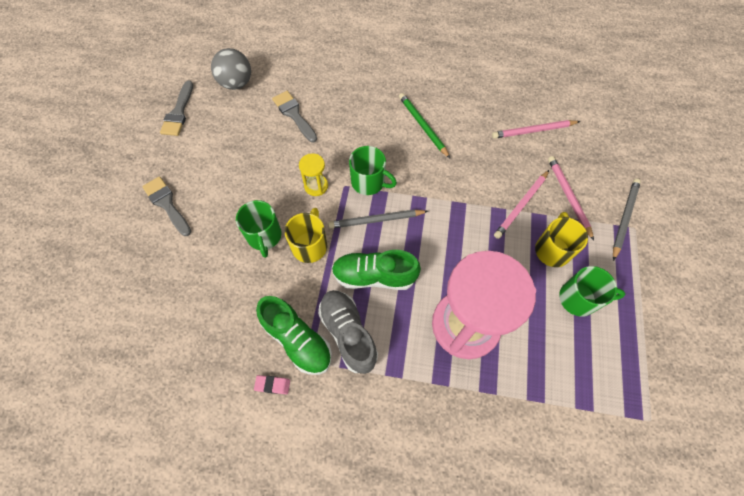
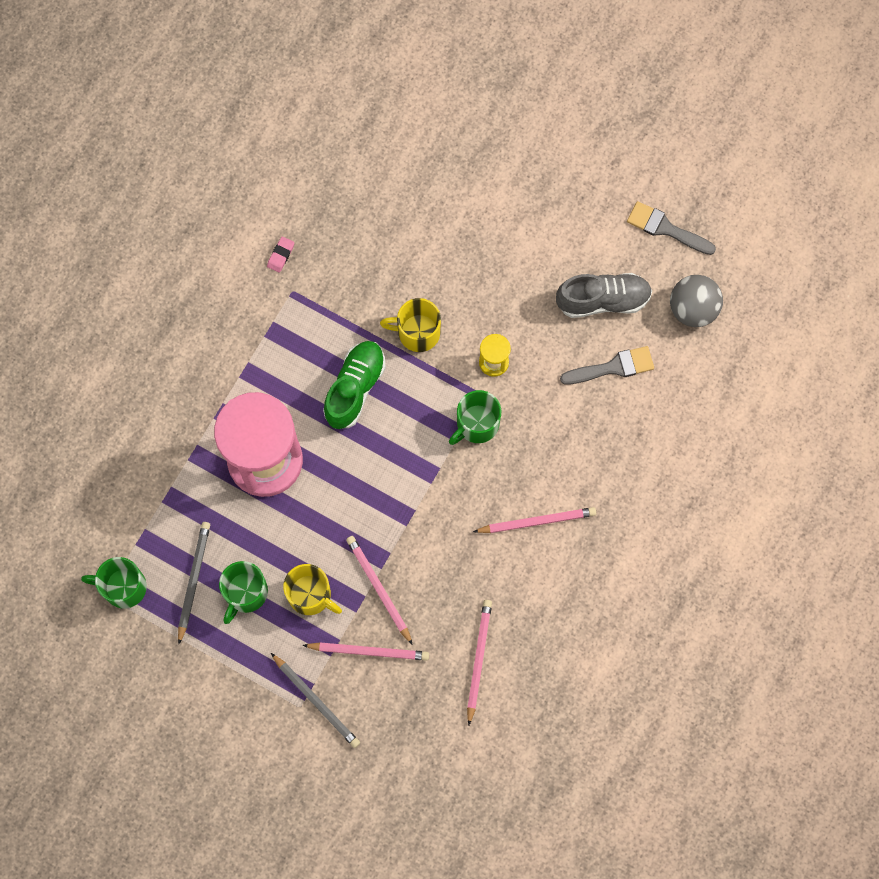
camera: 110 degrees right, 10 degrees up
grey brush [142,176,191,236] -> none
green mug [236,200,282,258] -> green mug moved to [81,557,147,608]
green shoe [256,296,332,375] -> none
yellow mug [285,208,327,263] -> yellow mug turned 150 degrees clockwise [380,298,441,352]
grey shoe [318,290,378,374] -> grey shoe moved to [556,273,652,318]
grey pencil [328,209,428,229] -> grey pencil moved to [178,522,210,644]
green pencil [399,93,450,158] -> pink pencil [473,507,596,533]

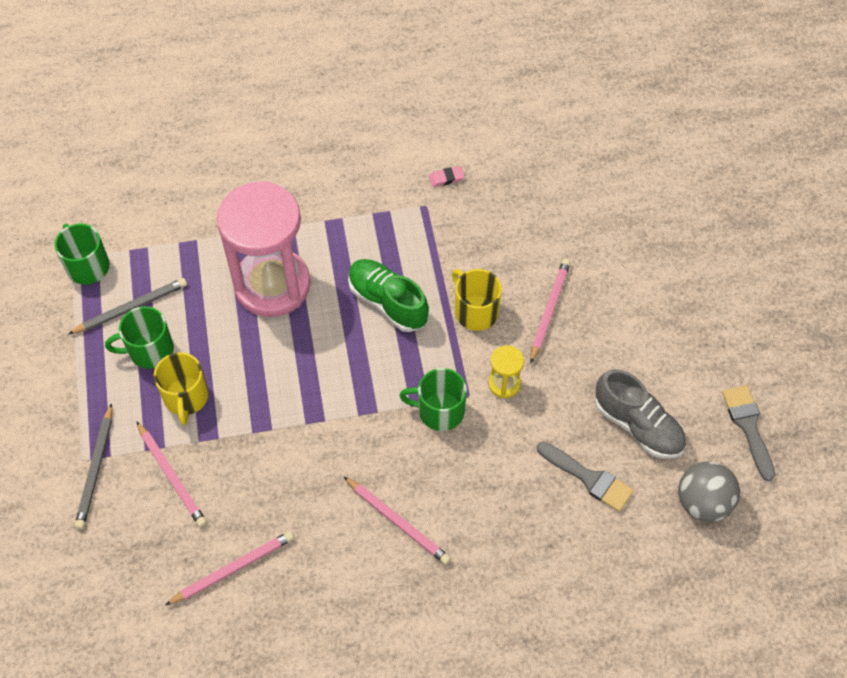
camera: 50 degrees right, 15 degrees down
green shoe [323,341,386,429] -> green shoe turned 120 degrees counterclockwise [348,259,429,332]
pink pencil [346,536,413,645] -> pink pencil moved to [530,259,571,364]

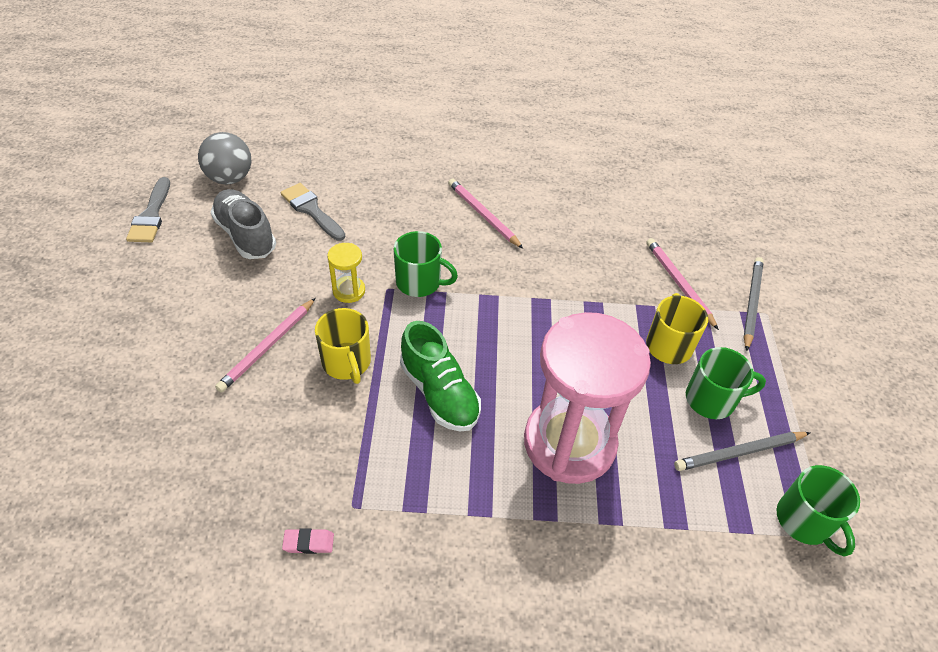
camera: 170 degrees left, 10 degrees down
pink pencil [165,531,294,605] -> none

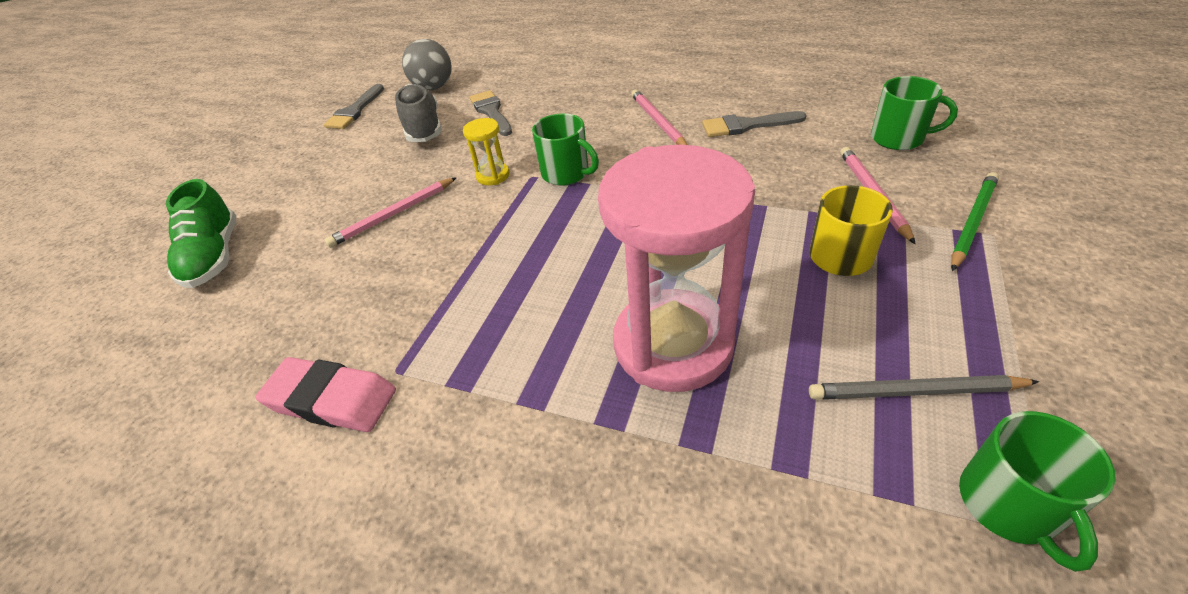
camera: 25 degrees right, 5 degrees down
pink eraser [282,529,334,554] -> pink eraser [255,357,396,432], size x2.19
yellow mug [315,308,371,384] -> none
green shoe [400,321,481,432] -> green shoe moved to [166,179,236,288]
green mug [686,347,766,419] -> green mug moved to [871,76,958,150]
grey pencil [743,257,764,351] -> green pencil [951,172,999,271]
none -> grey brush [702,111,807,137]

